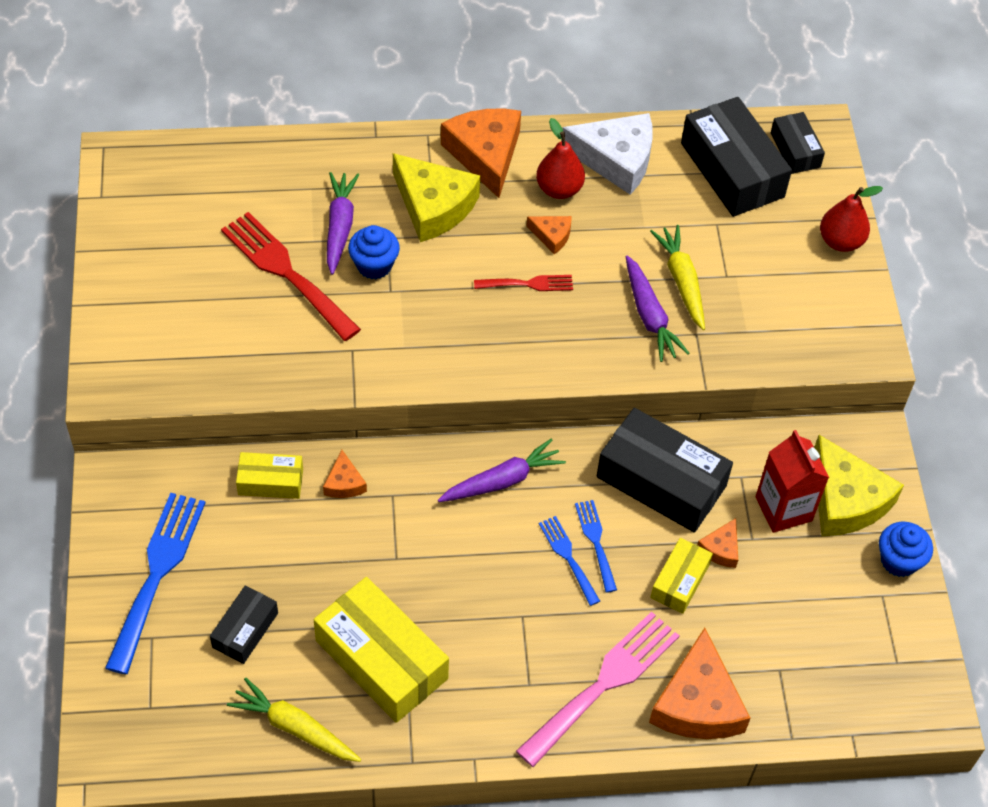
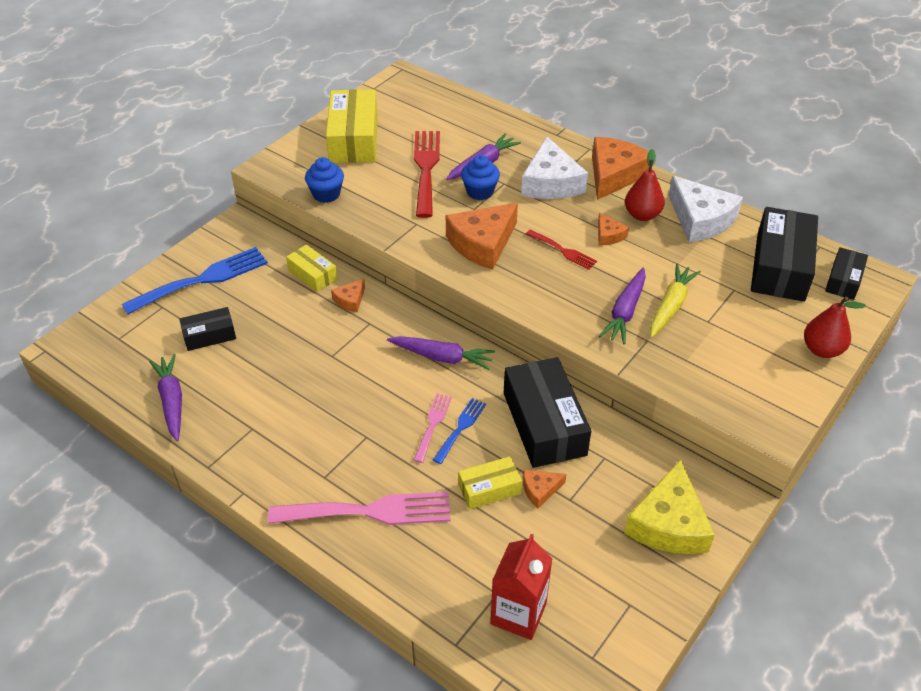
camera: 45 degrees right, 10 degrees down
yellow carrot [227,677,361,762] -> purple carrot [149,354,182,441]
yellow box [314,577,449,723] -> yellow box moved to [326,89,378,163]
yellow cheese [393,153,480,242] -> white cheese [521,137,588,199]
blue fork [539,516,600,606] -> pink fork [414,393,452,463]
orange cheese [649,628,751,739] -> orange cheese moved to [446,203,518,270]
red carton [756,430,829,533] -> red carton moved to [491,534,552,640]
blue cupcake [879,522,933,577] -> blue cupcake moved to [305,157,344,203]

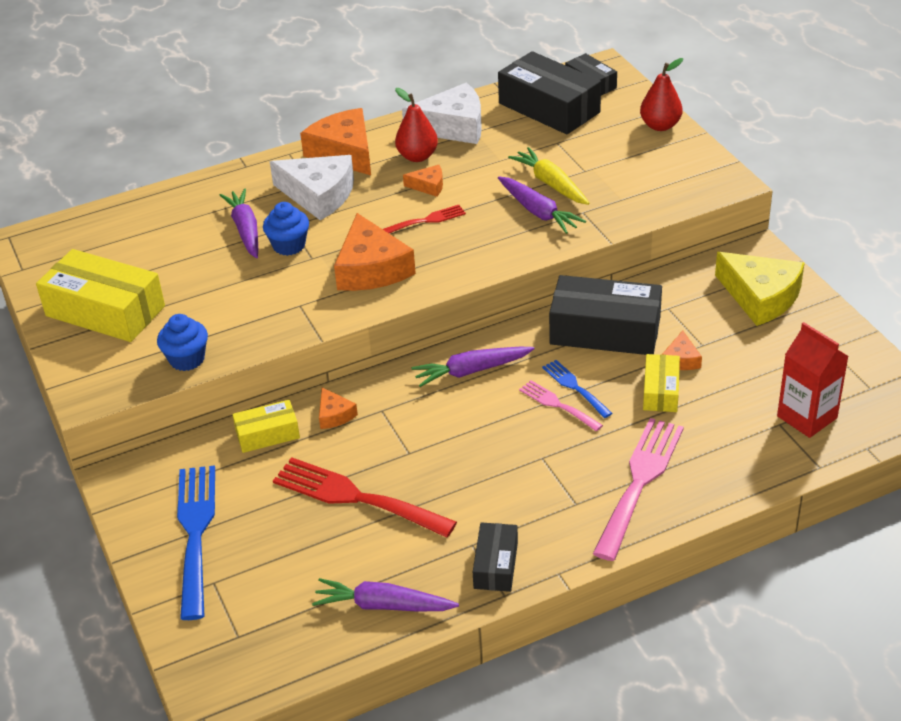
camera: 60 degrees left, 5 degrees down
black box [179,307,236,351] -> black box moved to [473,522,518,592]
purple carrot [387,336,495,370] -> purple carrot turned 150 degrees counterclockwise [411,347,534,387]
red fork [414,131,440,218] -> red fork moved to [273,457,457,538]

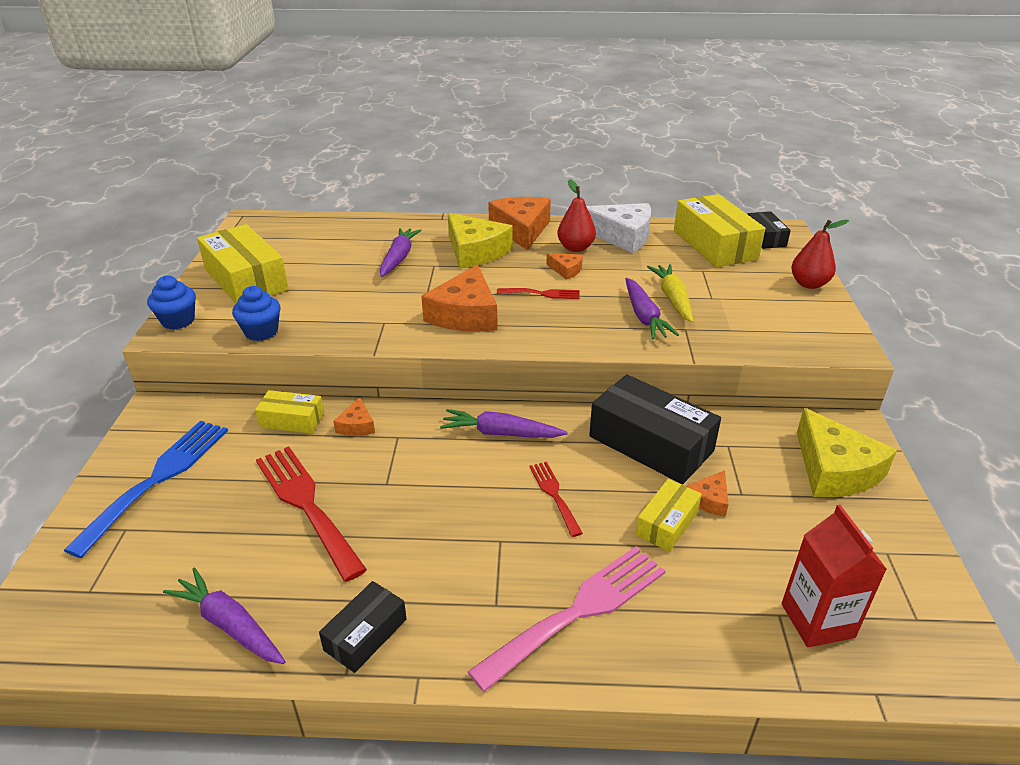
camera: 25 degrees right, 5 degrees down
blue cupcake [263,202,309,256] -> blue cupcake moved to [147,276,196,330]
white cheese [270,155,354,220] -> yellow cheese [448,213,512,269]
black box [498,51,601,134] -> yellow box [674,194,766,267]
pink fork [519,380,603,431] -> red fork [529,462,583,537]
blue fork [542,360,612,418] -> none

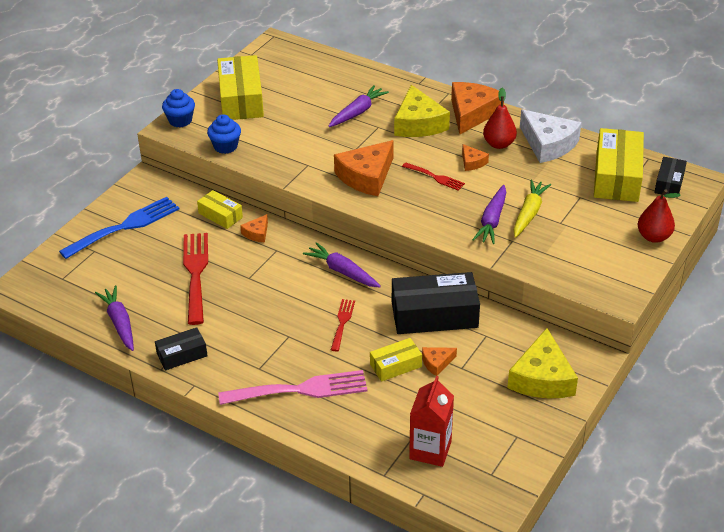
camera: 30 degrees right, 5 degrees up
black box [589,375,721,484] -> black box turned 75 degrees counterclockwise [392,272,480,334]

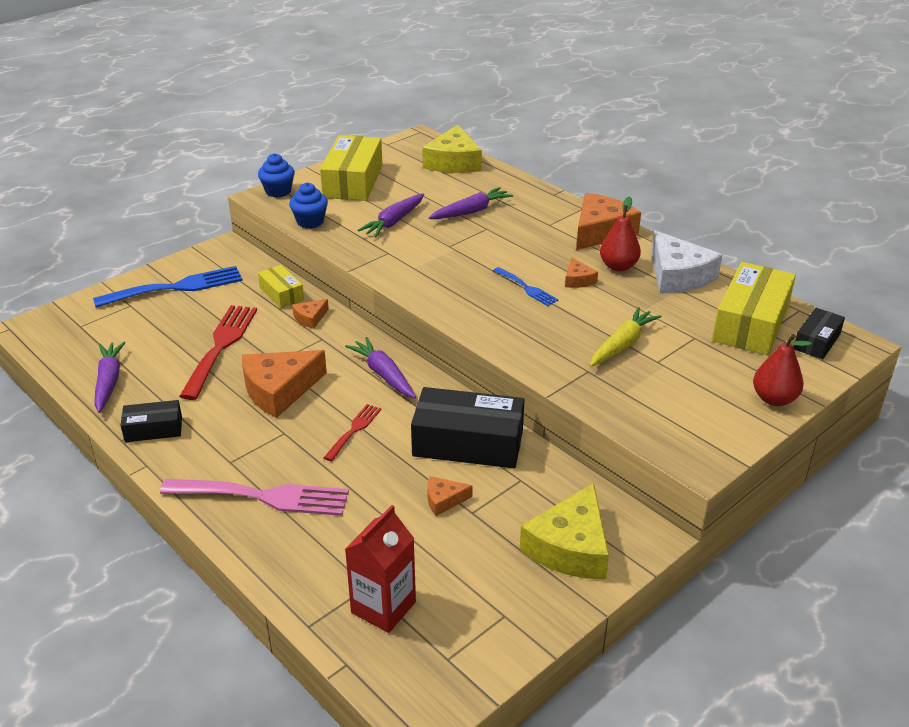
camera: 15 degrees right, 5 degrees down
orange cheese [334,140,394,196] -> orange cheese moved to [242,350,327,418]
yellow box [370,338,422,382] -> none
yellow cheese [394,85,450,137] -> yellow cheese moved to [422,125,482,173]
red fork [402,162,465,191] -> blue fork [493,267,559,306]
purple carrot [472,185,506,244] -> purple carrot moved to [358,193,424,237]

